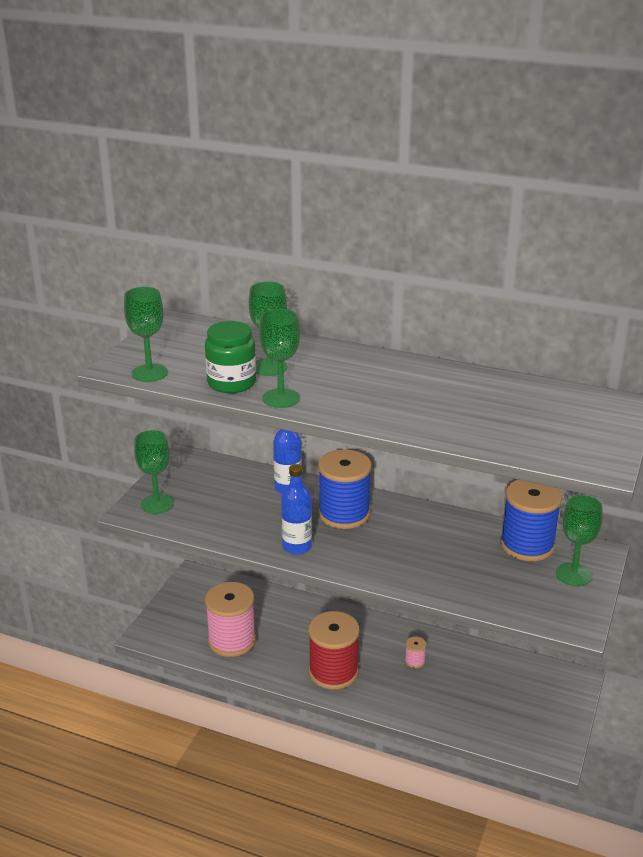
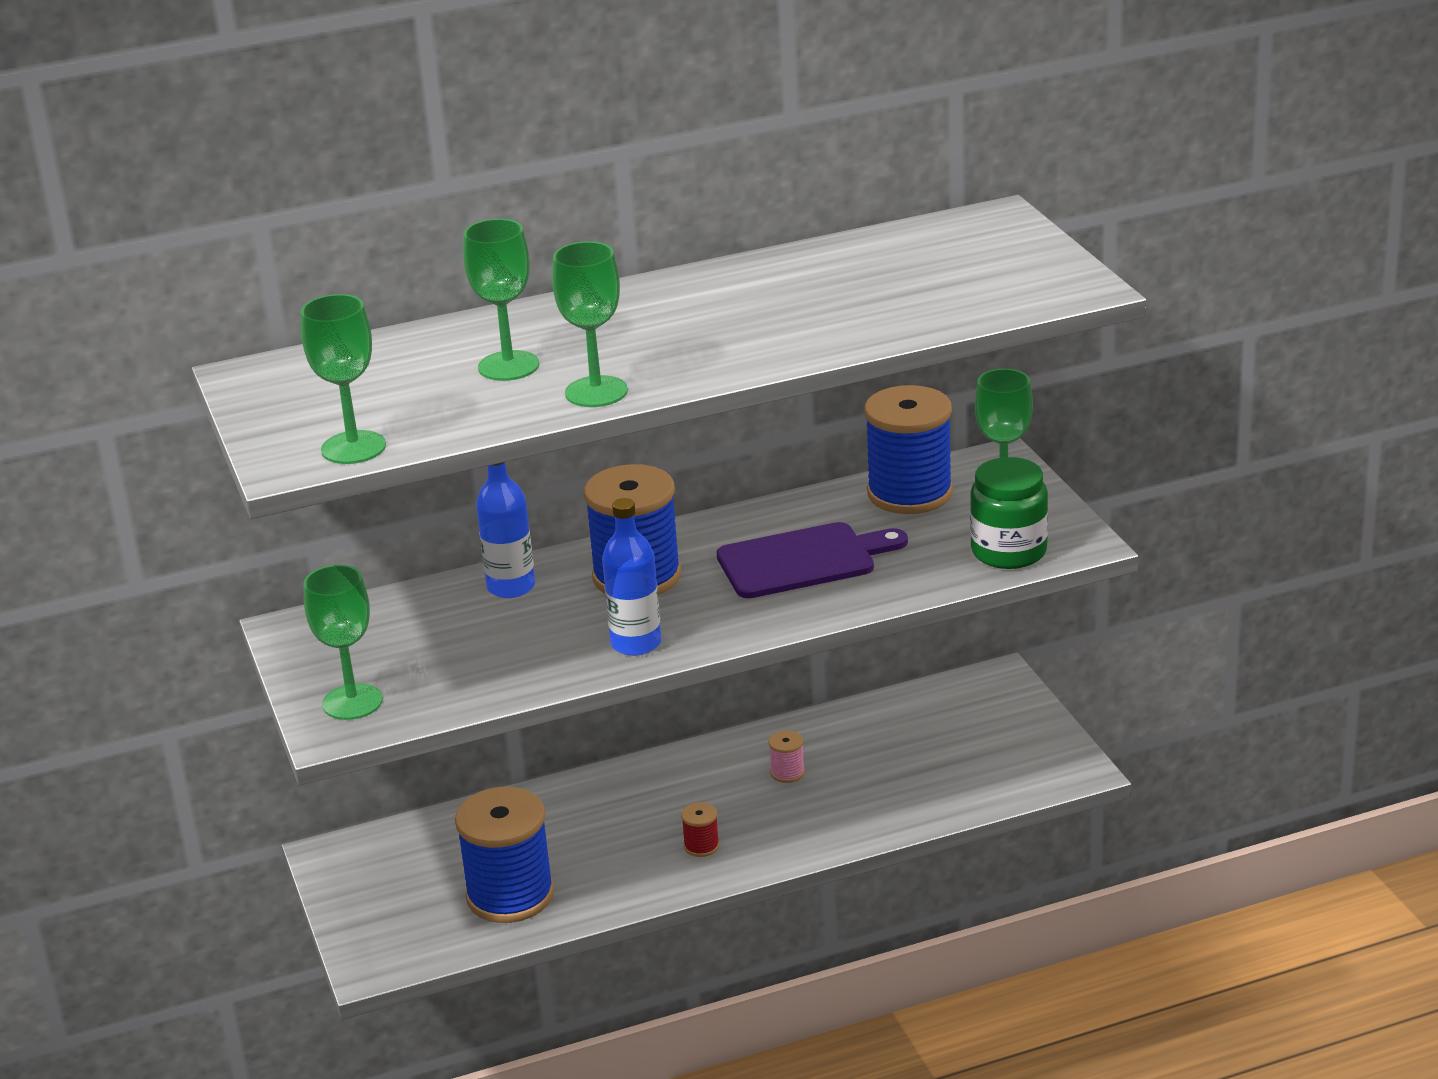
camera: 40 degrees left, 0 degrees up
green jar [205,321,256,393] -> green jar moved to [970,457,1048,569]
pink spool [205,582,256,657] -> blue spool [455,787,554,923]
red spool [308,611,360,689] -> red spool [681,802,719,857], size x0.41
none -> purple cutting board [716,522,908,598]

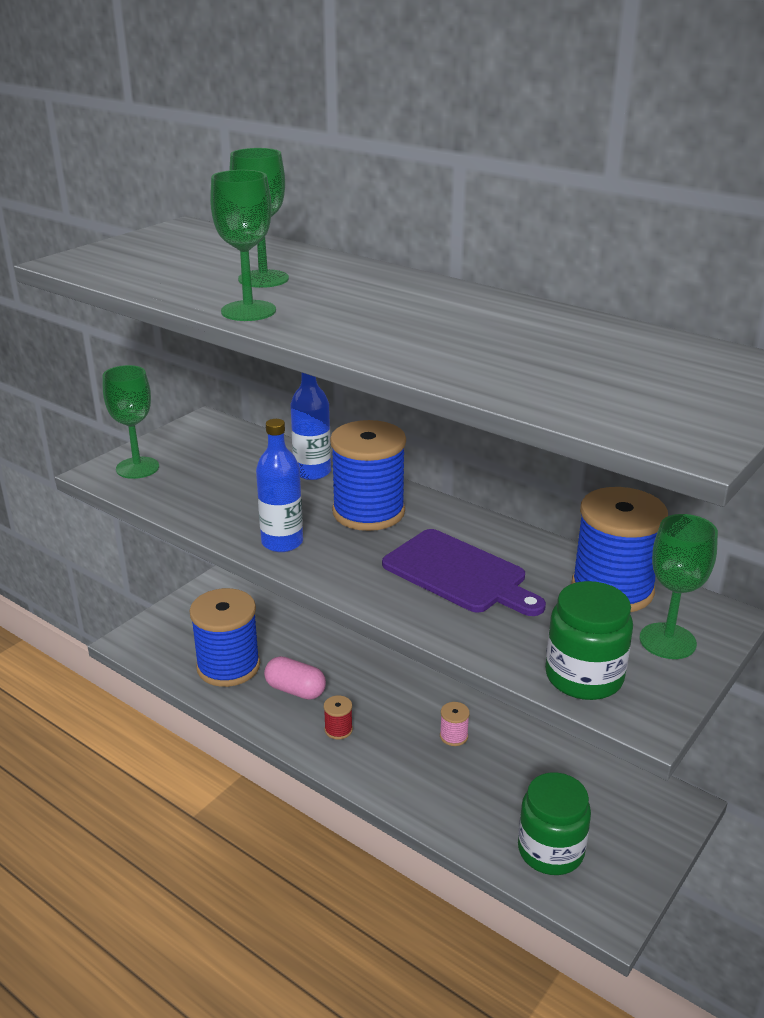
camera: 55 degrees right, 0 degrees up
green goblet [301,294,386,464] -> none
none -> pink capsule [264,656,326,700]
none -> green jar [518,772,591,875]

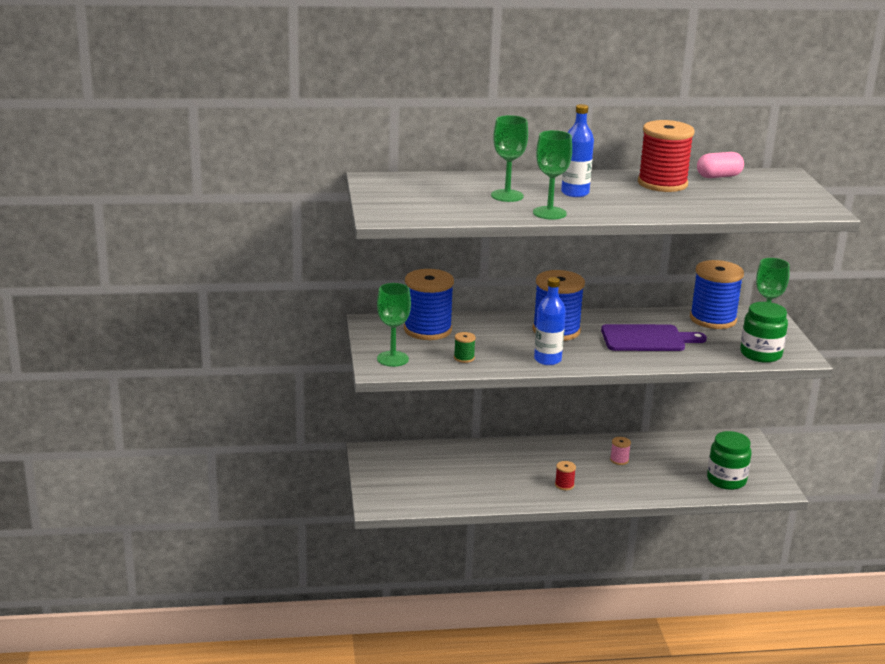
camera: 45 degrees left, 5 degrees down
blue spool [190,588,260,687] -> blue spool moved to [404,269,454,340]
pink capsule [264,656,326,700] -> pink capsule moved to [697,152,744,178]
blue bottle [290,372,331,480] -> blue bottle moved to [561,104,594,197]
none -> green spool [454,332,476,363]
none -> red spool [638,120,695,192]

